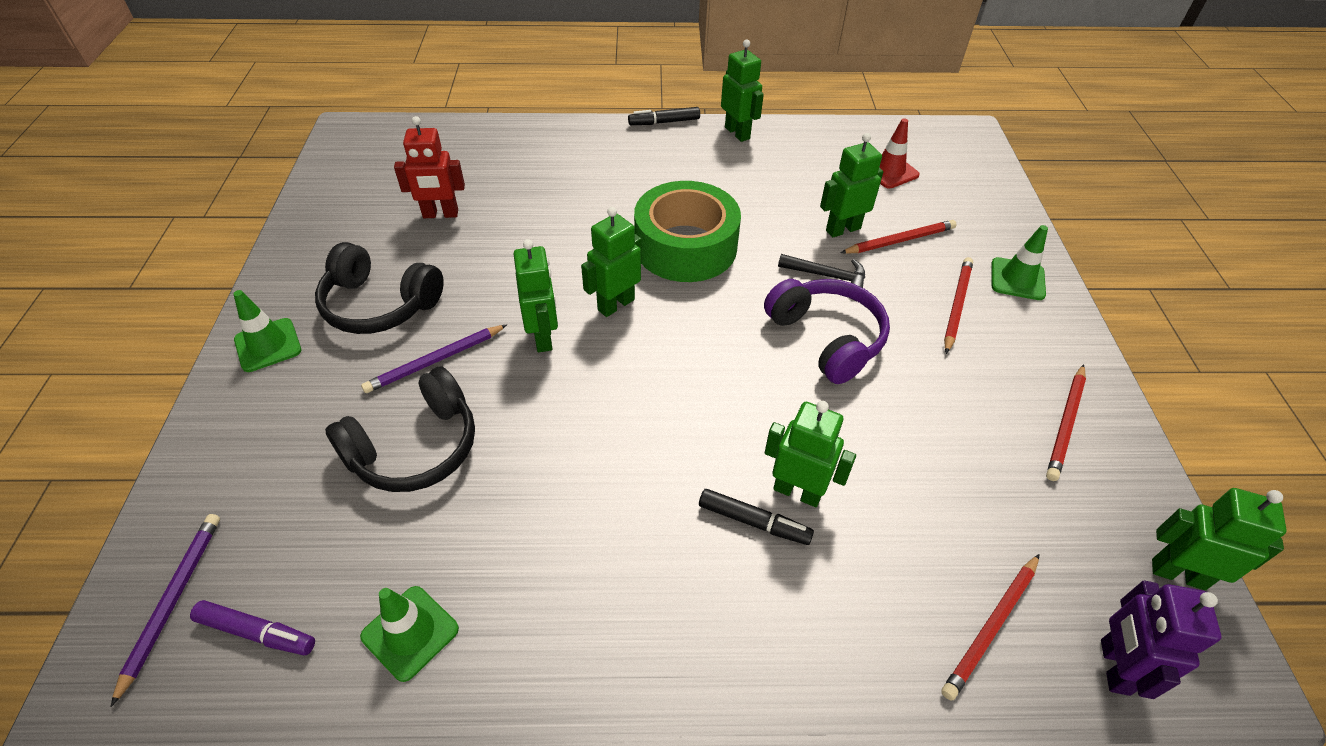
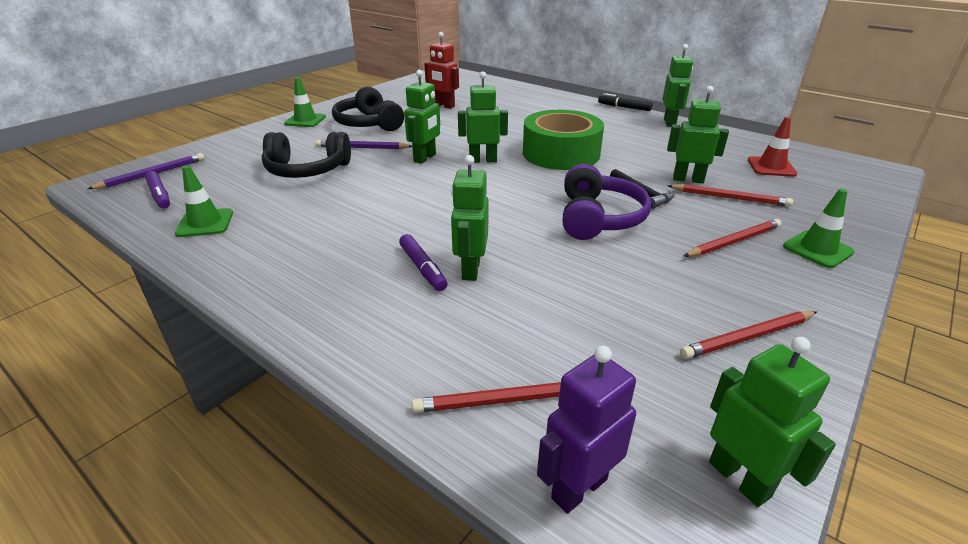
camera: 40 degrees right, 15 degrees down
black marker [699,489,814,545] -> purple marker [399,234,448,291]
green robot [765,401,856,507] -> green robot turned 150 degrees counterclockwise [451,155,489,281]

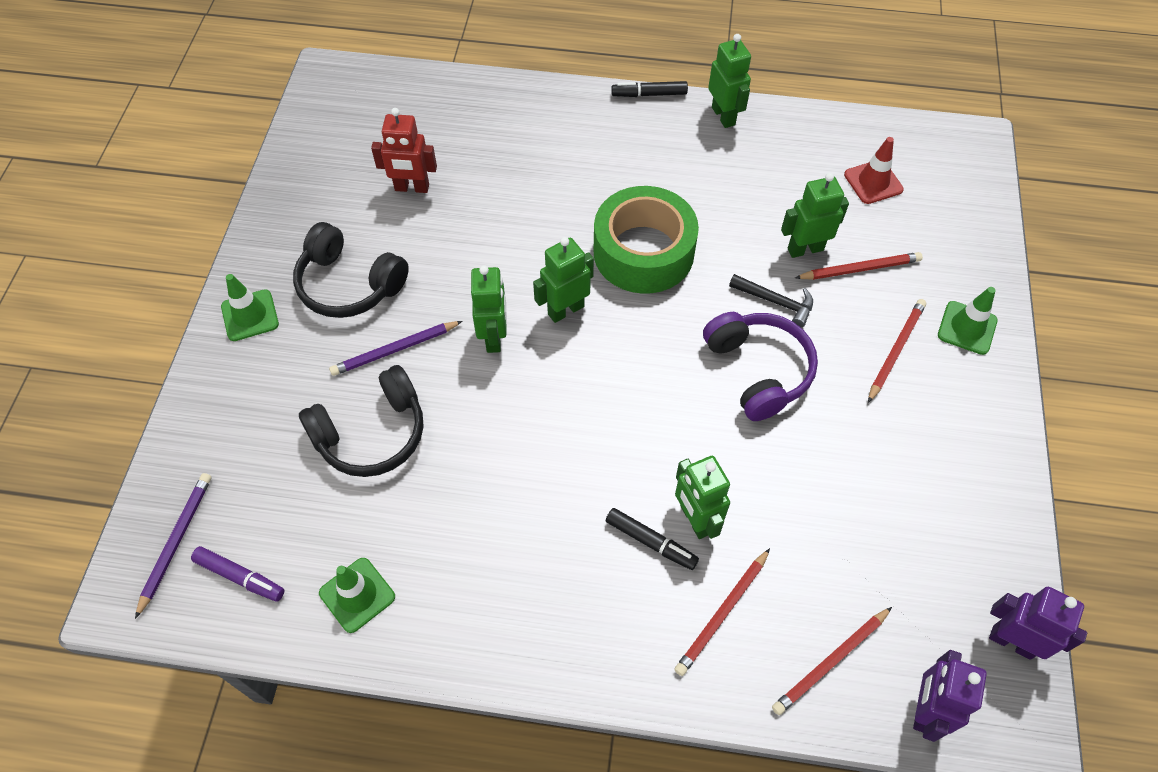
camera: 30 degrees left, 25 degrees up
purple marker [399,234,448,291] -> black marker [606,508,699,570]
red pencil [680,311,817,359] -> red pencil moved to [674,548,770,676]
green robot [709,337,836,507] -> purple robot [989,587,1087,660]

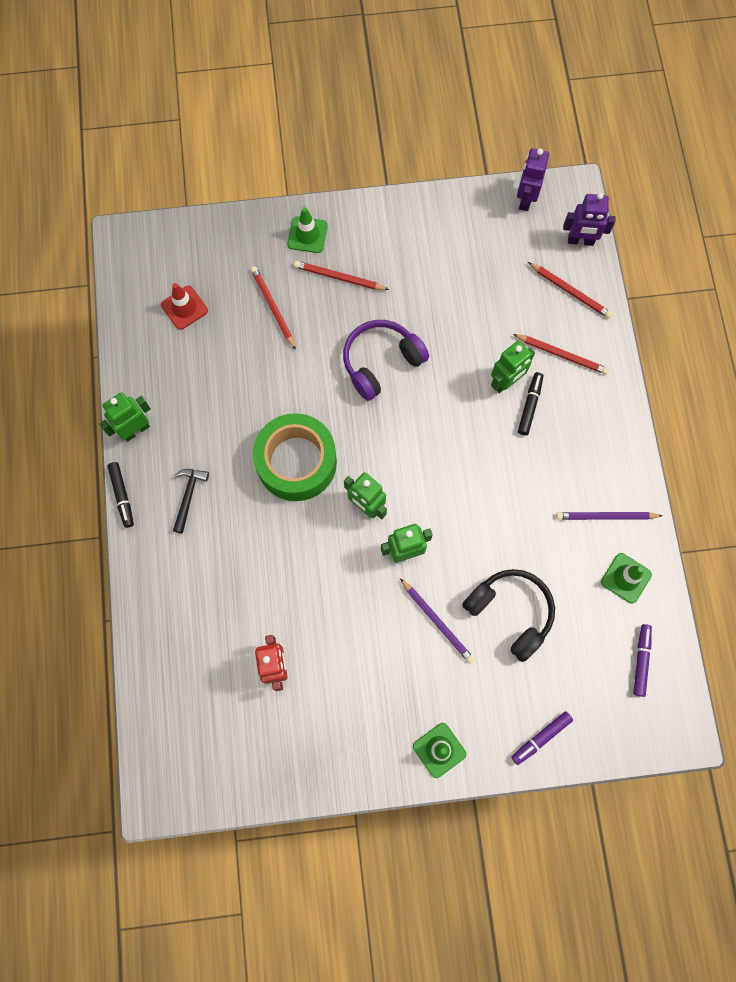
camera: 105 degrees left, 15 degrees up
purple pencil [135,473,211,619] -> purple pencil moved to [556,512,663,520]
black headphones [293,222,409,318] -> none
black hammer [729,274,813,328] -> black hammer moved to [173,469,209,534]
green robot [781,173,849,258] -> none
none -> purple marker [511,711,573,765]

